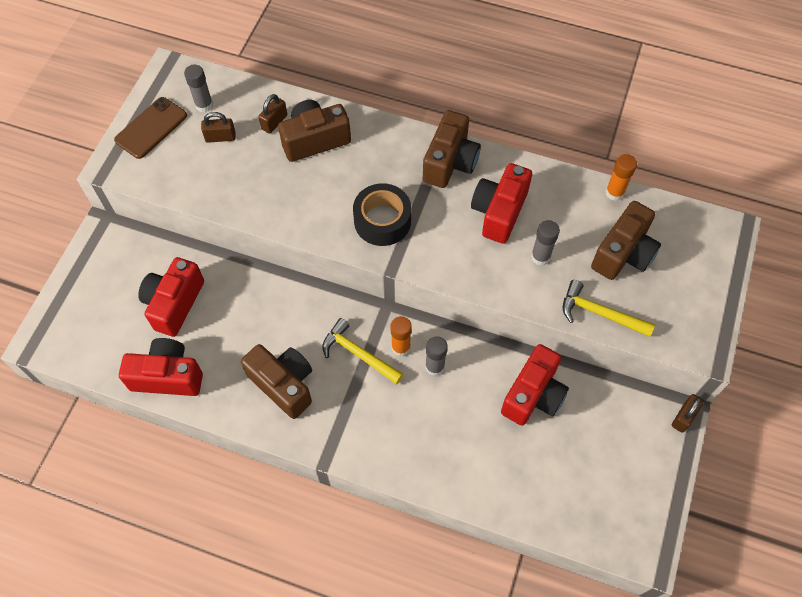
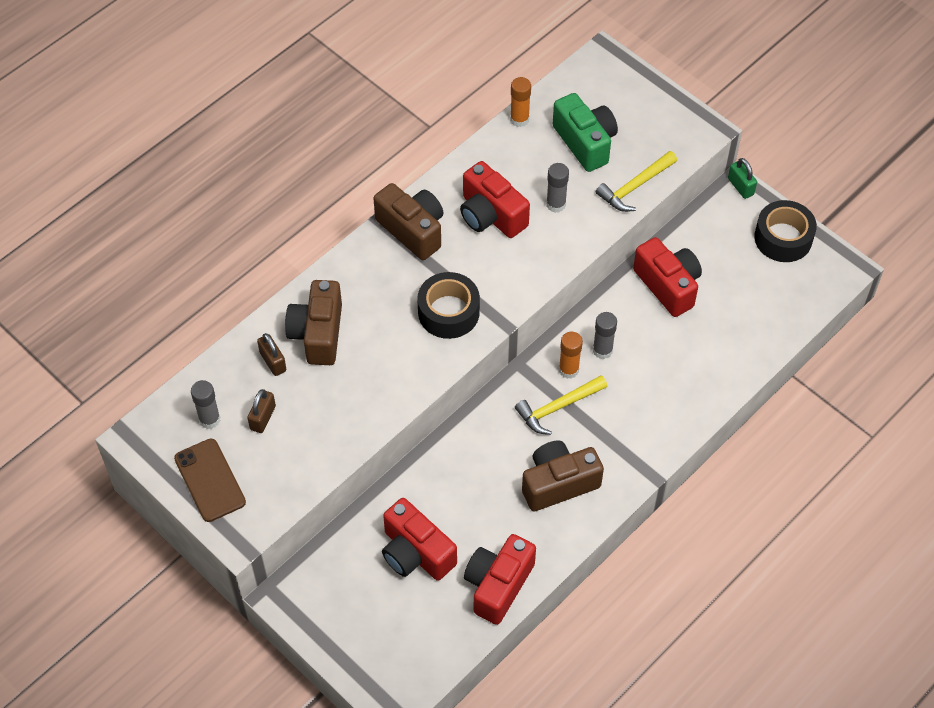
camera: 65 degrees left, 5 degrees down
brown camera [591,201,661,280] -> green camera [553,93,618,172]
brown padlock [672,394,704,433] -> green padlock [728,158,757,199]
none -> black tape [754,200,817,262]

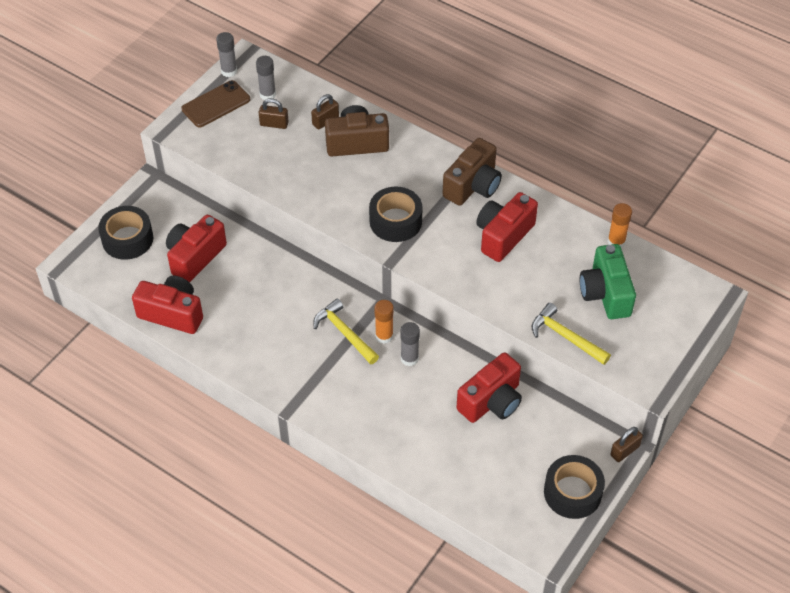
camera: 80 degrees right, 5 degrees down
brown camera [522,441,604,512] -> none
grey glue stick [546,163,569,213] -> grey glue stick moved to [216,32,237,77]
green camera [553,93,618,172] -> green camera turned 120 degrees clockwise [580,244,636,319]
green padlock [728,158,757,199] -> brown padlock [610,427,643,462]
none -> black tape [98,206,153,260]

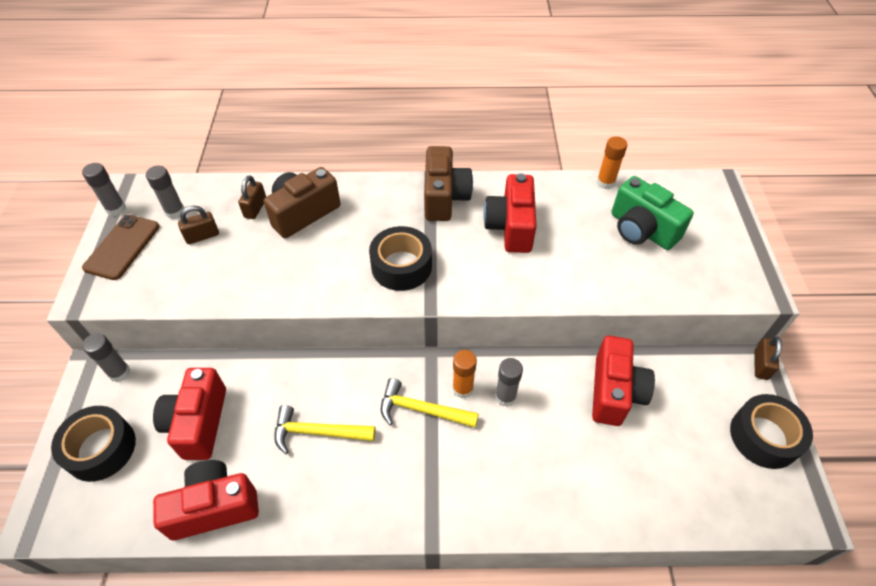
camera: 35 degrees left, 0 degrees up
yellow hammer [532,303,611,365] -> yellow hammer moved to [274,405,376,454]
none -> grey glue stick [82,333,130,382]

